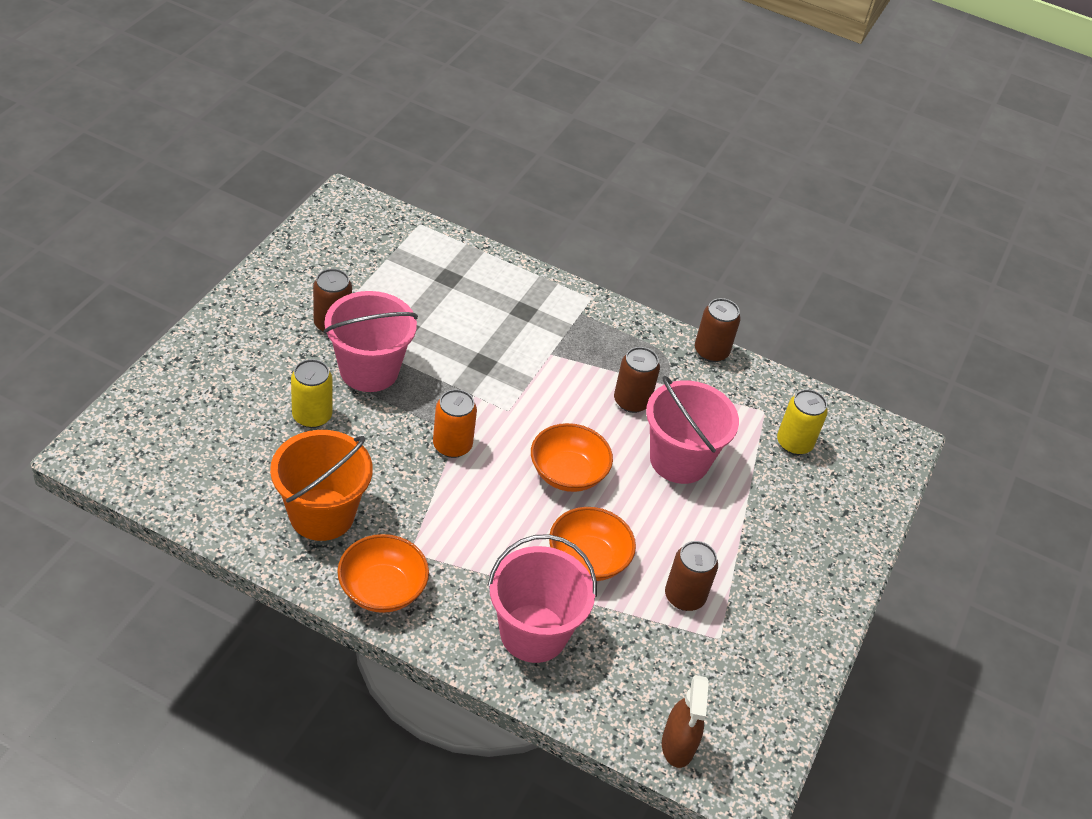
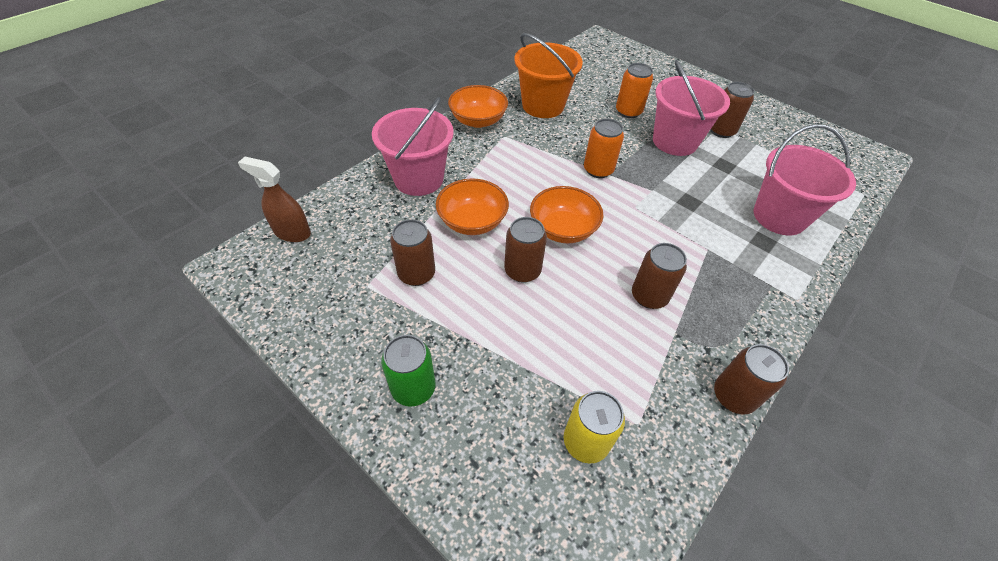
camera: 110 degrees right, 5 degrees up
yellow can [291,359,333,428] -> orange can [616,63,653,118]
pink bucket [646,376,739,484] -> pink bucket moved to [754,124,856,235]
none -> green can [381,335,435,407]
none -> brown can [504,217,547,283]

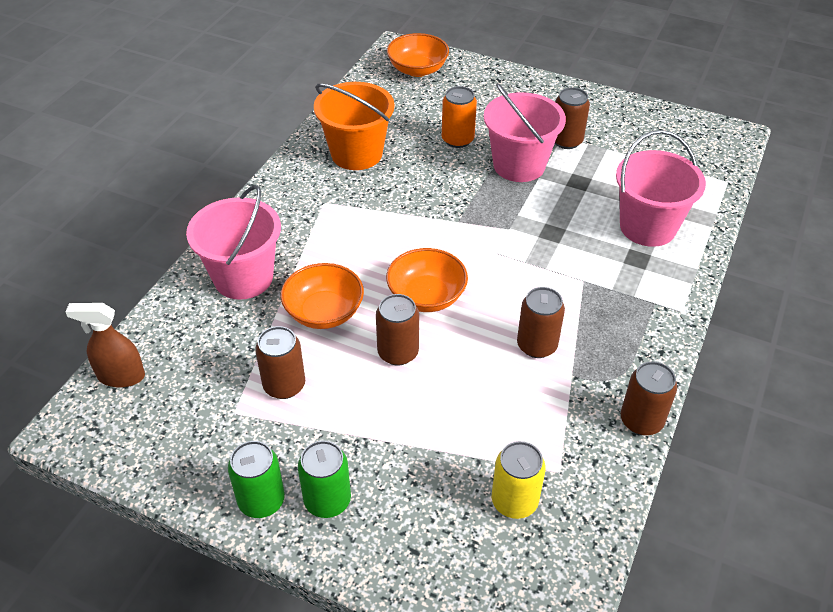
camera: 15 degrees left, 5 degrees down
orange bowl [448,85,508,128] -> orange bowl moved to [387,33,449,77]
orange can [584,119,624,178] -> none
none -> green can [228,441,285,518]

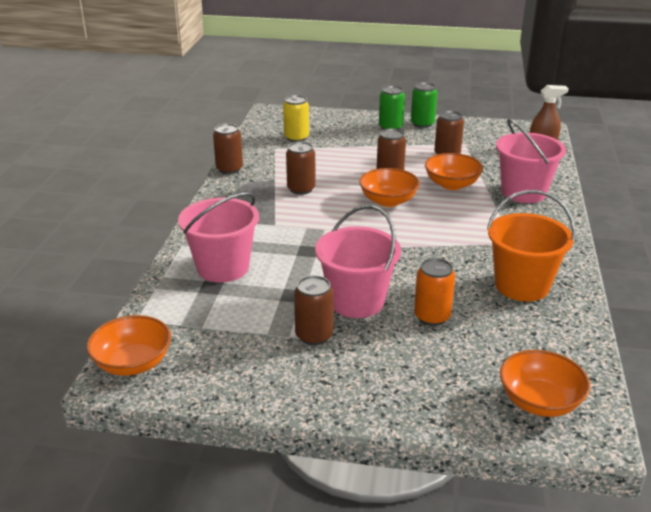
camera: 165 degrees right, 15 degrees down
none -> orange bowl [87,315,171,376]

